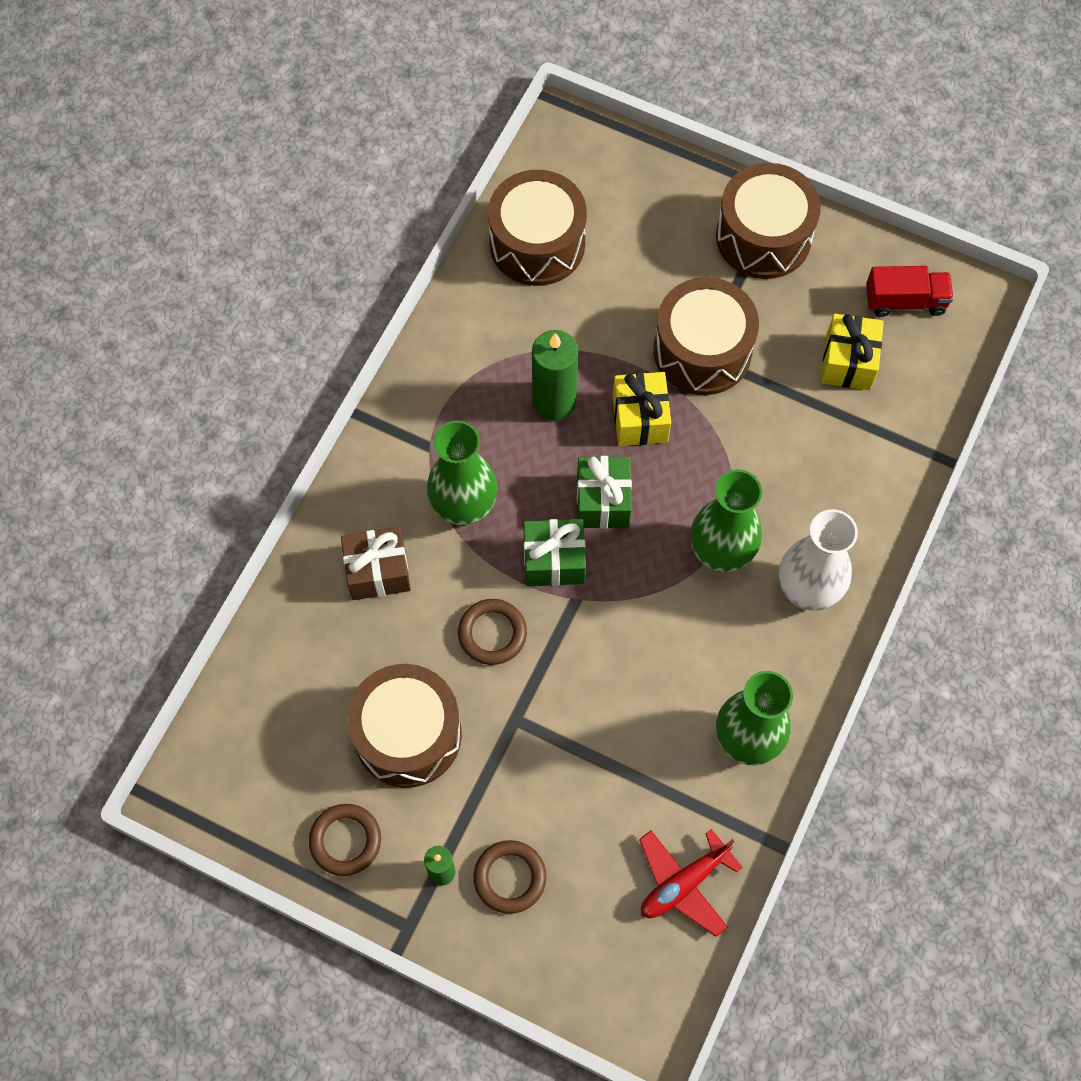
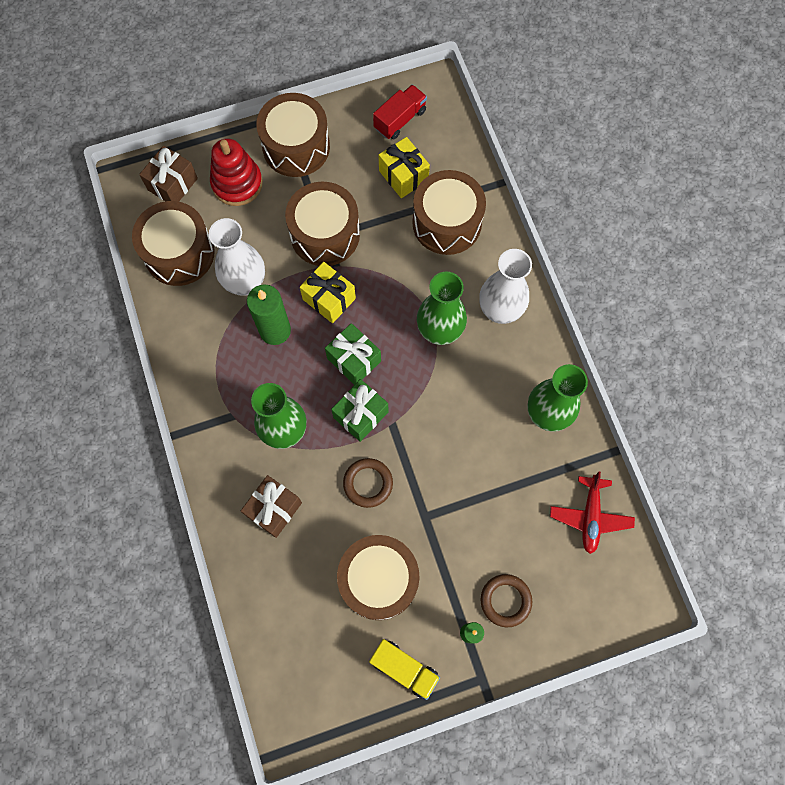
camera: 45 degrees left, 5 degrees up
brown ring [309,804,381,876] -> yellow truck [369,639,440,700]
none -> brown gift [139,146,198,202]
none -> white vase [209,218,265,296]
none -> red stacking toy [210,138,263,206]
none -> brown drum [412,170,486,255]

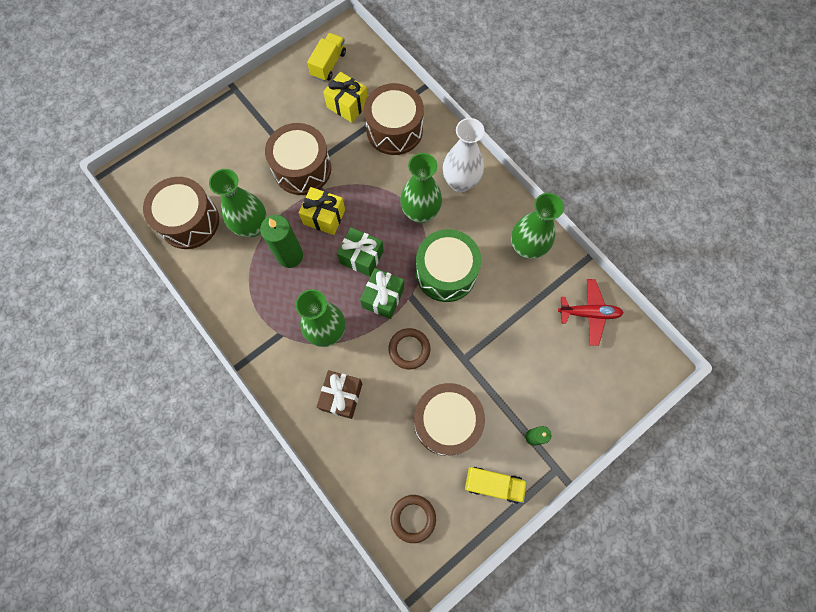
camera: 20 degrees left, 0 degrees up
brown gift [139,146,198,202] -> none
white vase [209,218,265,296] -> green vase [209,169,267,237]
red stacking toy [210,138,263,206] -> none
brown drum [256,93,330,177] -> none
red truck [373,85,427,139] -> yellow truck [307,33,346,81]
brown ring [481,574,532,628] -> brown ring moved to [391,495,436,543]
red plane [550,472,635,554] -> red plane turned 75 degrees counterclockwise [558,279,623,346]
none -> green drum [416,229,481,302]

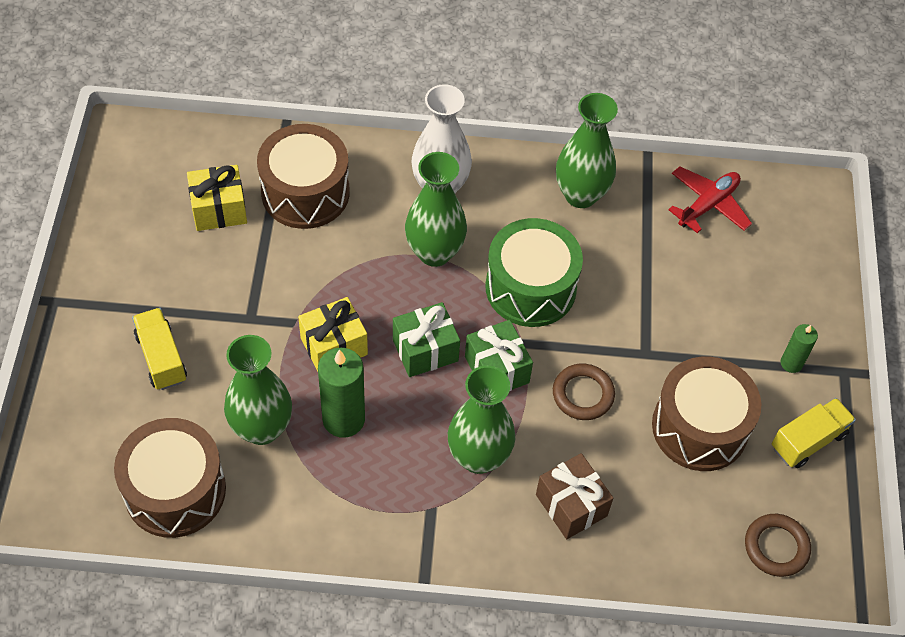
camera: 50 degrees left, 15 degrees down
brown drum [265,123,331,195] -> none
yellow truck [307,33,346,81] -> yellow truck moved to [132,308,187,390]

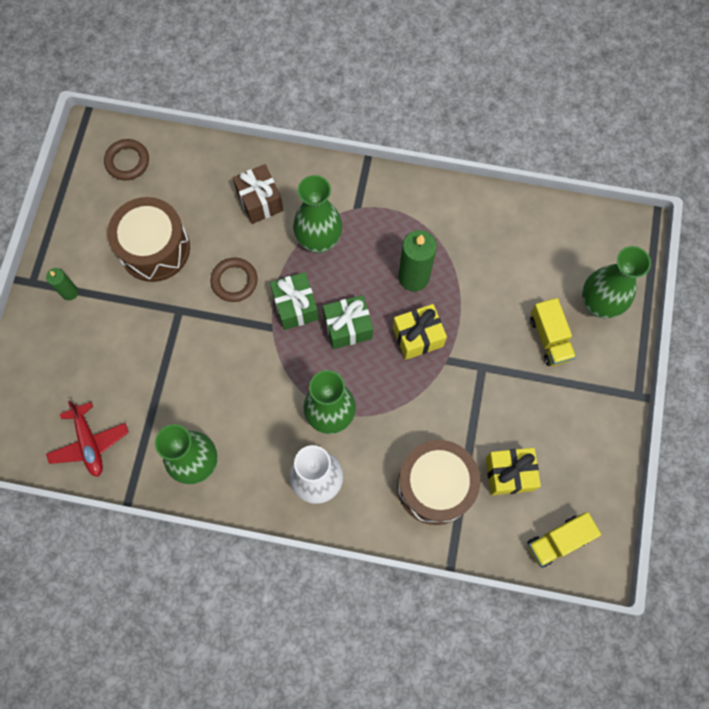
camera: 170 degrees left, 15 degrees up
brown drum [114,418,226,538] -> none
green vase [224,335,292,445] -> green vase moved to [582,246,651,318]
green drum [485,218,583,327] -> none
red plane [668,166,752,233] -> red plane turned 75 degrees counterclockwise [46,401,129,477]
yellow truck [772,398,856,468] -> yellow truck moved to [527,512,601,568]

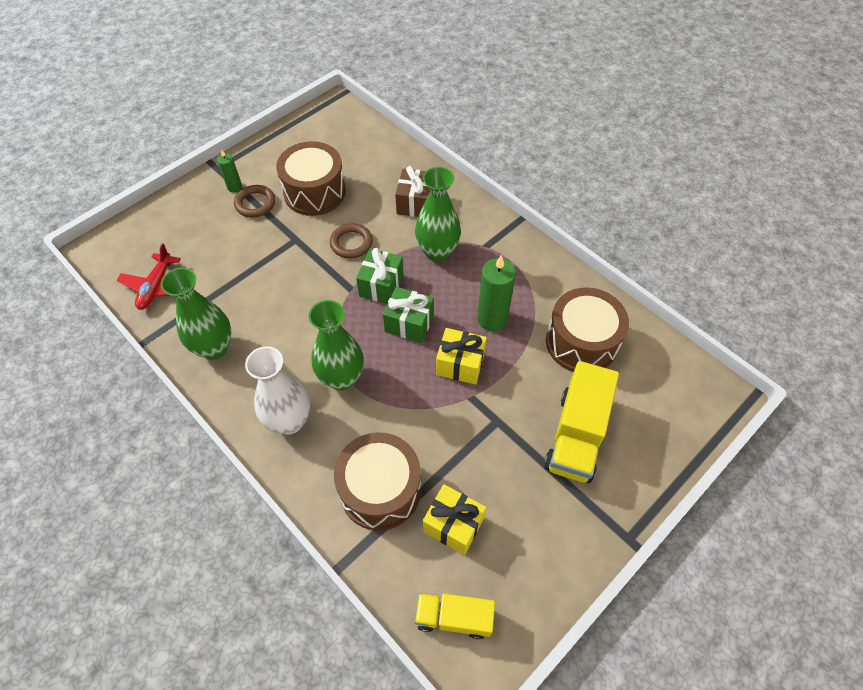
camera: 35 degrees right, 15 degrees down
brown ring [104,139,149,180] -> brown ring moved to [234,185,275,218]
yellow truck [530,298,576,366] -> yellow truck [544,361,619,483], size x1.62
green vase [582,246,651,318] -> none
none -> brown drum [546,287,629,372]

